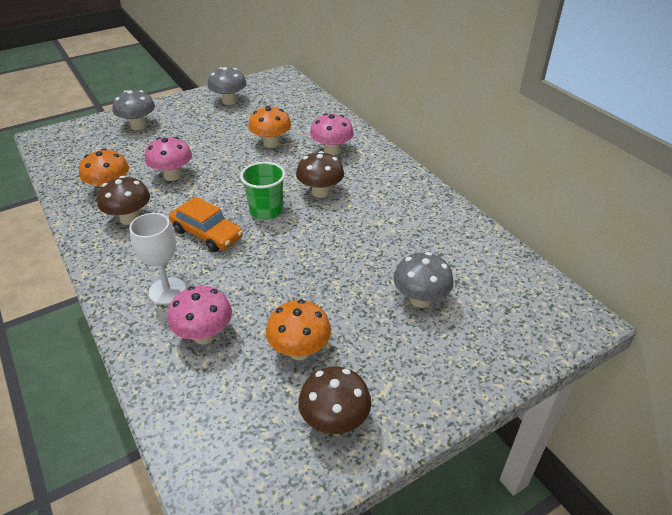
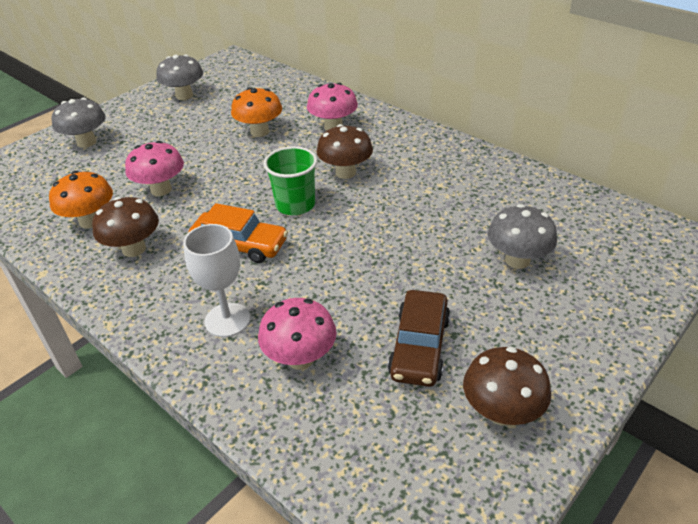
camera: 15 degrees left, 0 degrees up
orange mushroom [266,300,331,360] -> brown car [388,290,450,387]

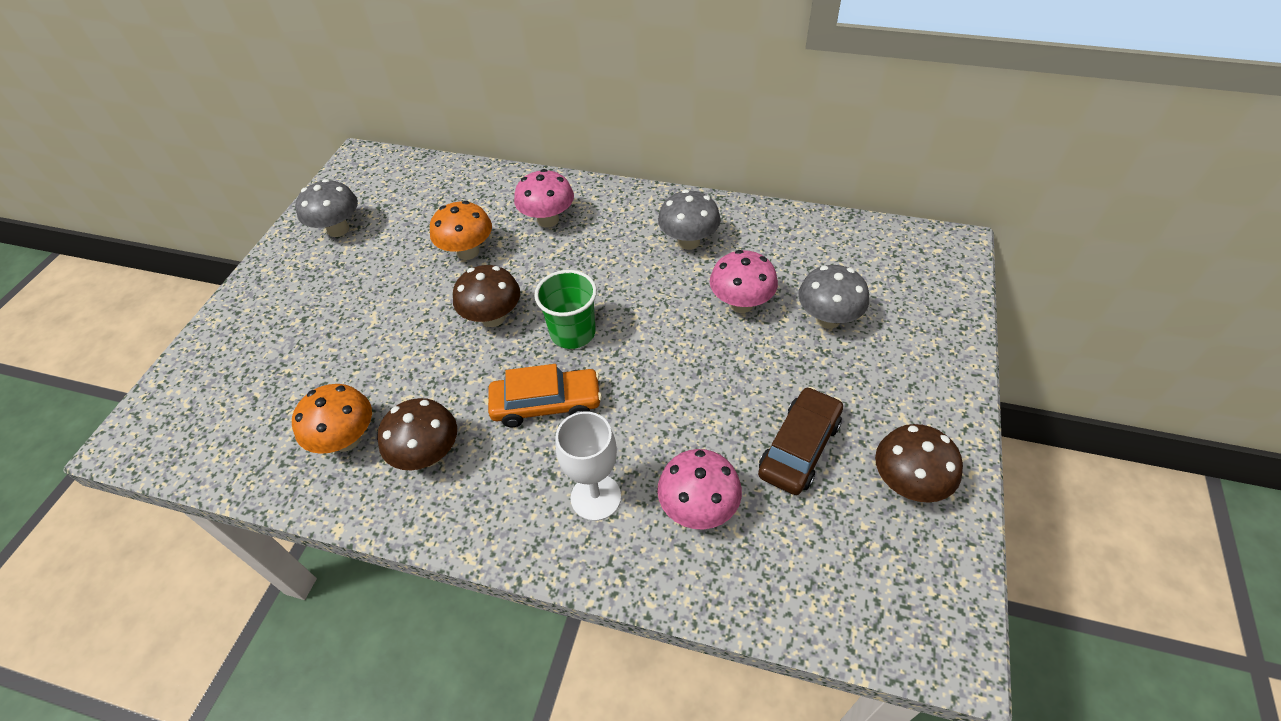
camera: 25 degrees left, 10 degrees up
grey mushroom [52,97,106,148] -> grey mushroom moved to [658,190,721,250]
pink mushroom [125,141,184,196] -> pink mushroom moved to [710,250,778,313]
brown mushroom [316,124,373,179] -> brown mushroom moved to [453,265,520,327]
brown car [388,290,450,387] -> brown car turned 135 degrees counterclockwise [758,387,843,495]

